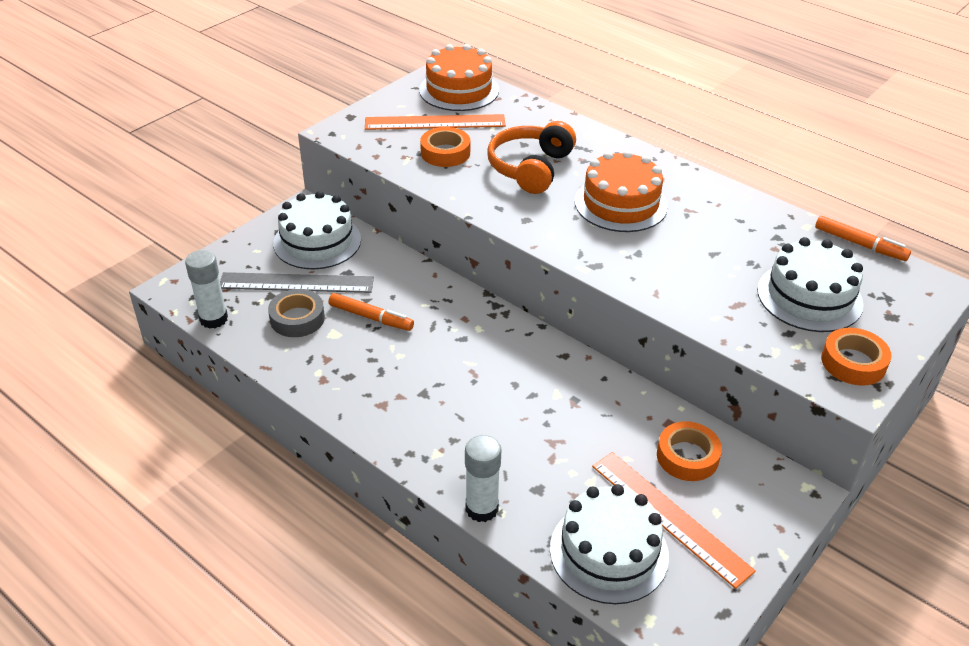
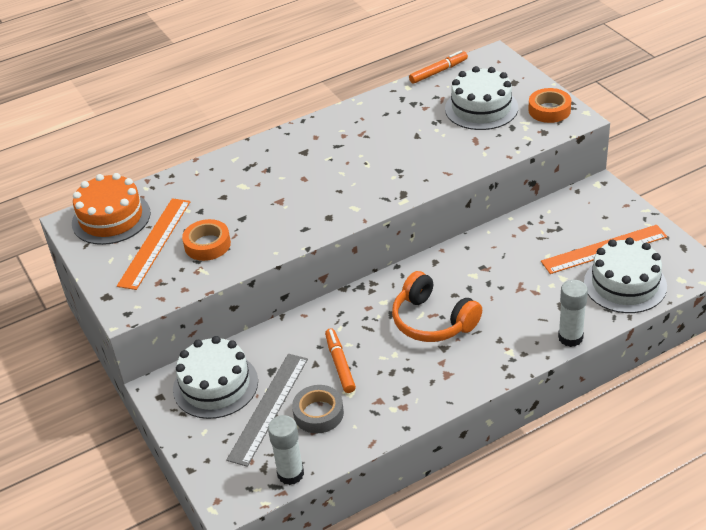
camera: 65 degrees left, 0 degrees up
orange marker [329,293,414,331] -> orange marker turned 60 degrees counterclockwise [325,328,356,393]
orange headphones [488,121,576,194] -> orange headphones moved to [392,271,482,342]
orange cake [575,150,668,232] -> none
orange tape [657,421,722,481] -> none

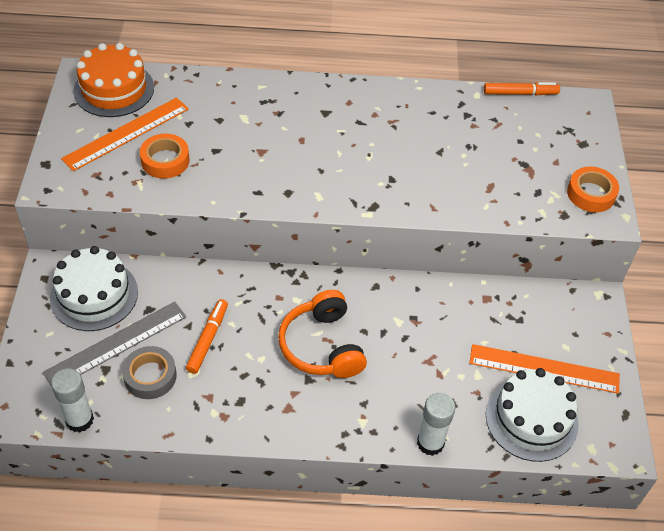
camera: 25 degrees right, 10 degrees up
white cake [445,66,518,130] -> none

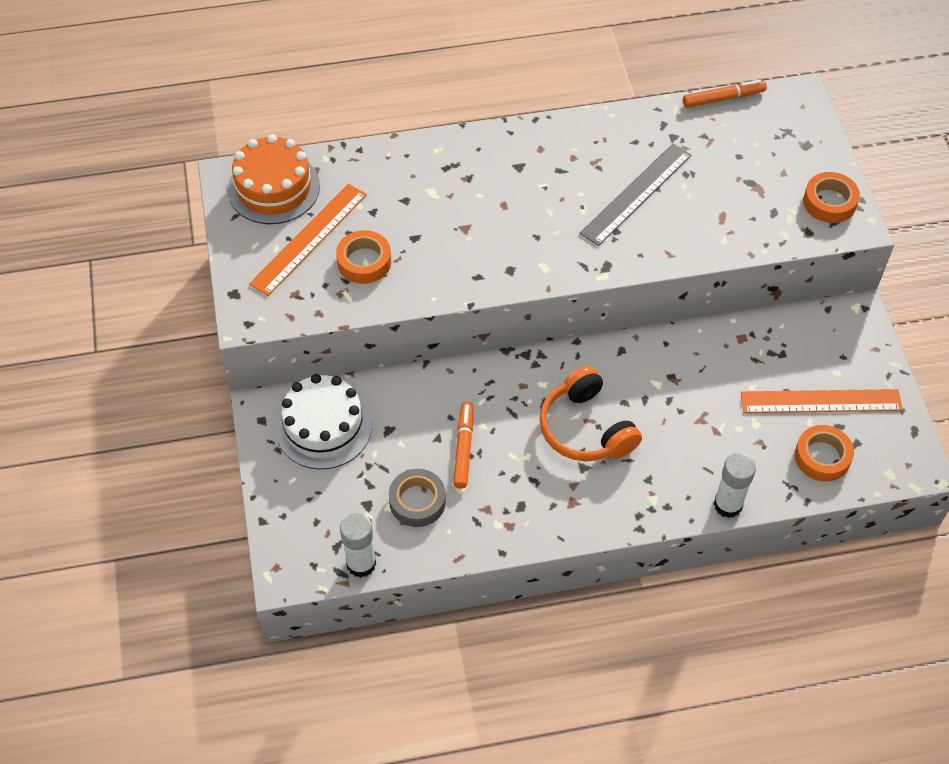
camera: 10 degrees left, 5 degrees up
grey ruler [42,301,187,386] -> grey ruler moved to [580,143,692,246]
white cake [486,368,579,462] -> orange tape [795,425,854,482]

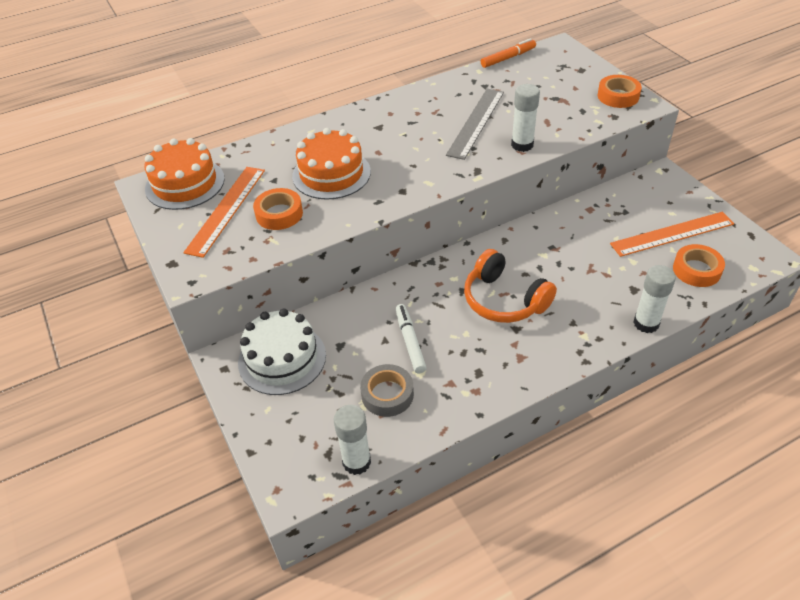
camera: 15 degrees left, 10 degrees down
orange marker [453,402,473,488] -> white marker [396,304,427,374]
none -> orange cake [292,128,371,200]
none -> white glue stick [511,84,540,152]

